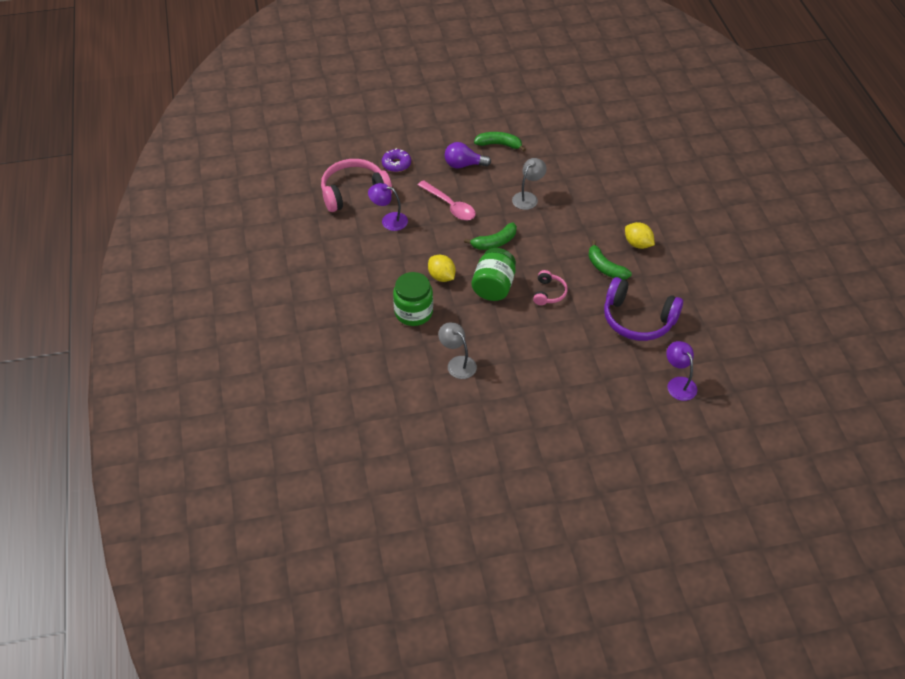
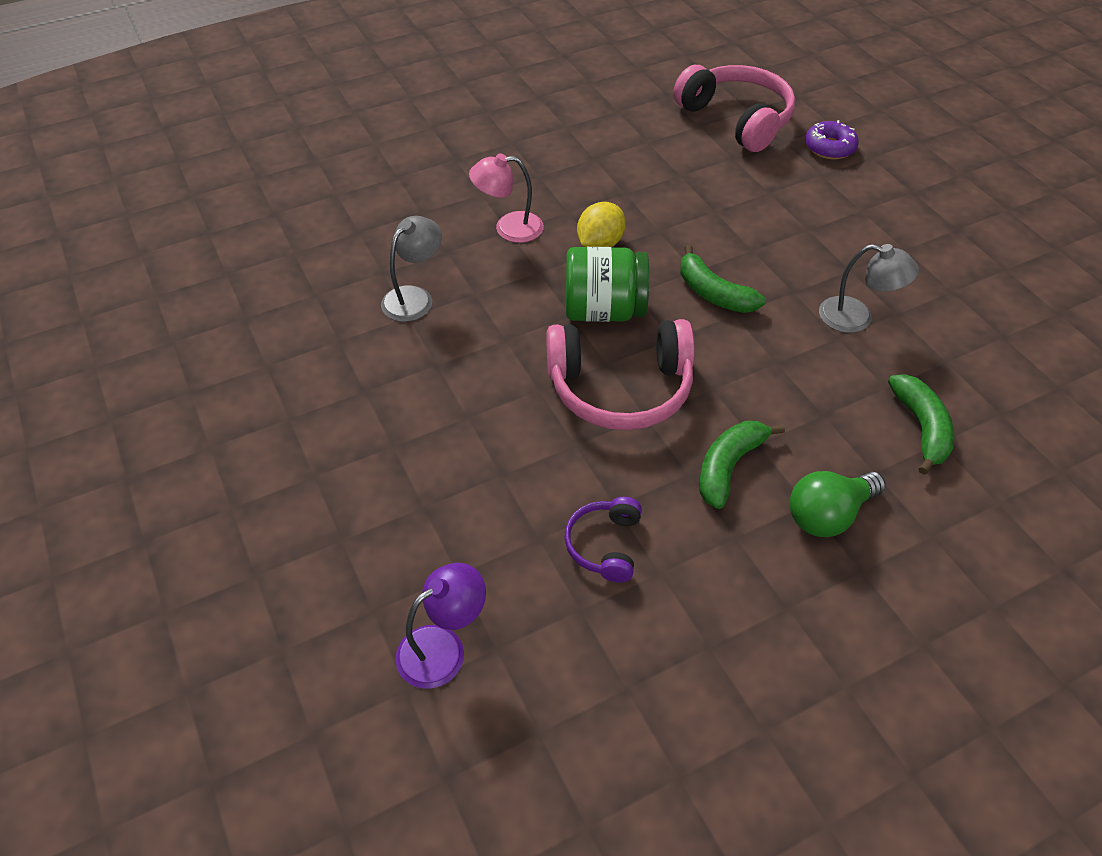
camera: 75 degrees right, 0 degrees up
purple lamp [368,183,408,231] -> none
green jar [393,272,433,326] -> pink lamp [469,153,544,243]
pink spoon [418,180,476,220] -> none
purple light bulb [444,142,491,168] -> none
green banana [474,132,526,152] -> green banana moved to [888,374,954,475]
pink headphones [533,270,568,305] -> pink headphones [546,319,695,430], size x1.96
purple headphones [604,277,683,341] -> purple headphones [564,497,642,583], size x0.51
yellow lemon [625,222,655,249] -> green light bulb [790,471,886,537]

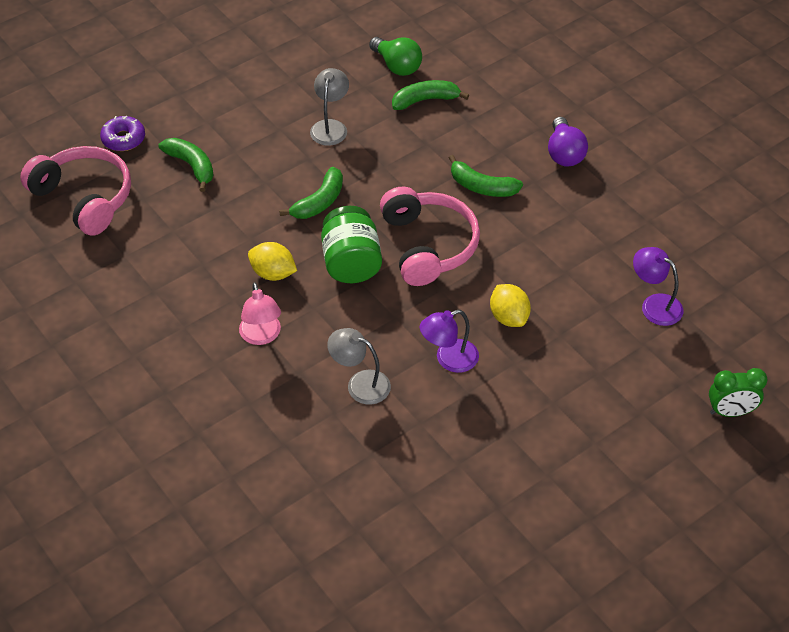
camera: 100 degrees left, 0 degrees up
purple headphones [564,497,642,583] -> none
pink headphones [673,65,796,152] -> pink headphones turned 90 degrees clockwise [20,146,131,236]
green light bulb [790,471,886,537] -> green light bulb moved to [369,37,422,76]
none -> green banana [158,138,214,192]
none -> purple lamp [420,310,479,373]
none -> yellow lemon [490,284,531,327]
none -> purple light bulb [548,117,588,167]
none -> green clock [709,368,768,417]

